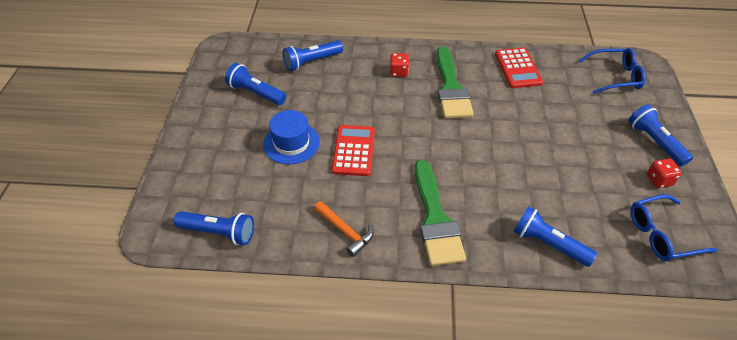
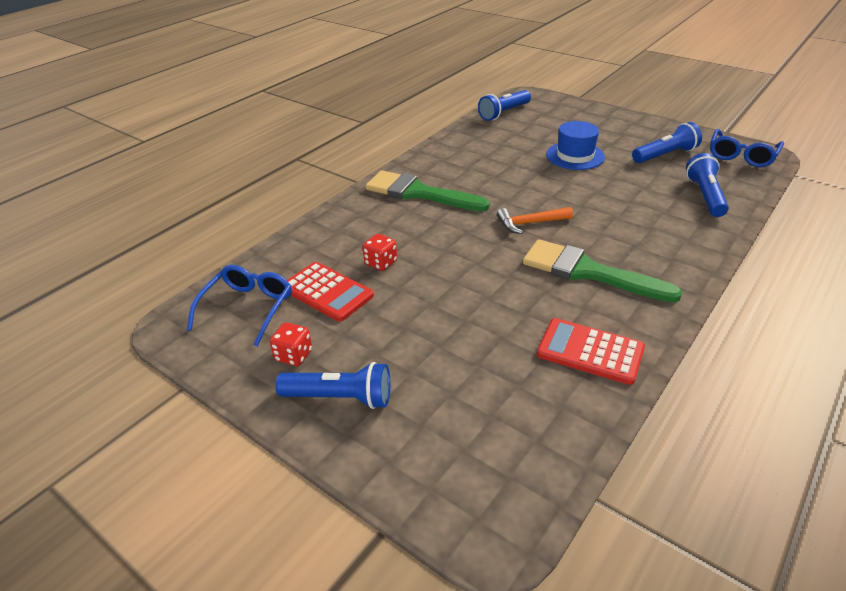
camera: 125 degrees right, 10 degrees down
orange hammer [314,201,374,257] -> orange hammer moved to [497,207,573,234]
red calculator [332,125,375,176] -> red calculator moved to [287,262,374,322]
red dice [390,53,409,77] -> red dice moved to [363,234,397,271]
blue flashlight [513,206,597,267] -> none
blue glasses [578,48,645,94] -> blue glasses moved to [710,129,784,167]

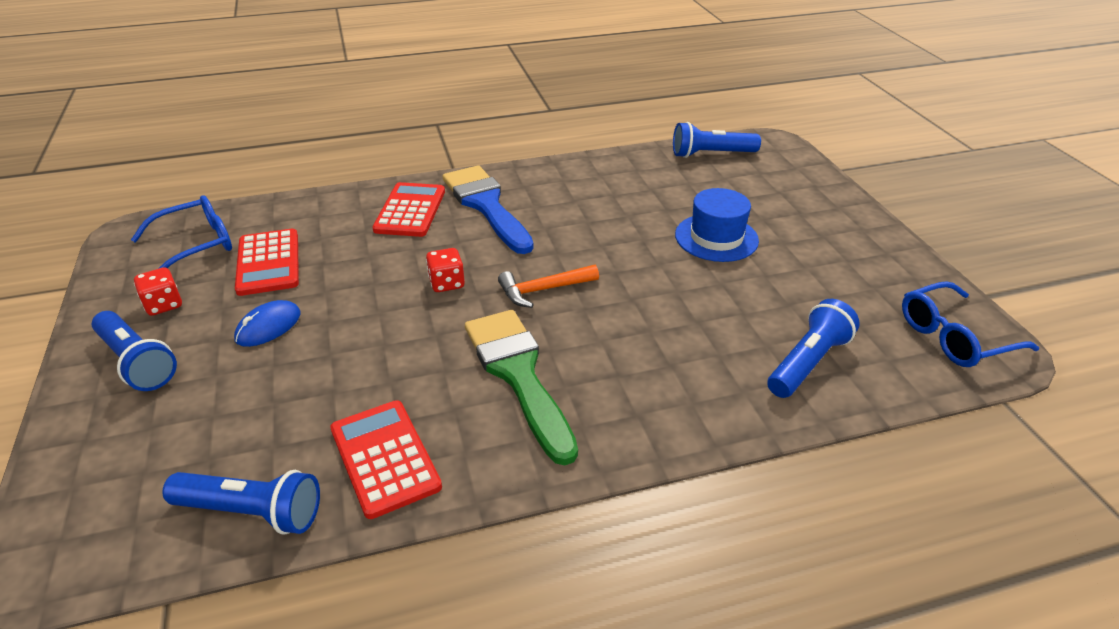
camera: 35 degrees right, 0 degrees up
red dice [363,234,397,271] -> red dice moved to [426,248,465,292]
green brush [365,170,490,211] -> blue brush [443,165,534,254]
orange hammer [497,207,573,234] -> orange hammer turned 45 degrees counterclockwise [498,265,599,308]
blue flashlight [632,122,702,163] -> blue flashlight moved to [163,470,320,535]
none -> blue mouse [234,300,301,347]
none -> red calculator [372,182,445,237]

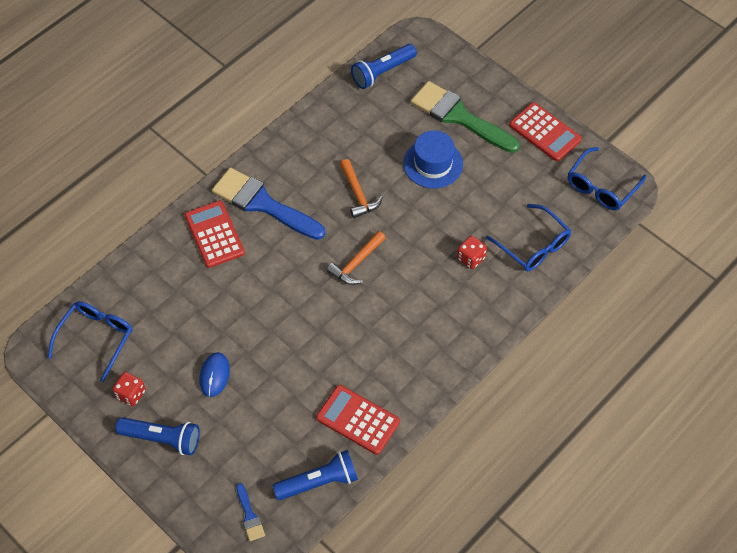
camera: 30 degrees left, 20 degrees up
red calculator [235,229,299,296] -> red calculator moved to [509,102,582,162]
red dice [426,248,465,292] -> red dice moved to [457,236,487,269]
green brush [465,310,578,465] -> green brush moved to [411,81,520,153]
blue flashlight [767,299,860,398] -> blue glasses [486,204,571,272]
none -> blue brush [236,483,265,541]
none -> orange hammer [340,159,383,218]

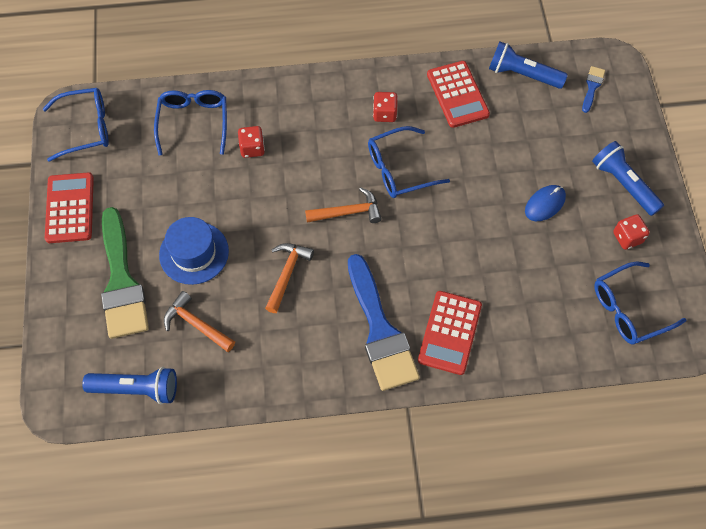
camera: 140 degrees left, 5 degrees up
none -> orange hammer [164,291,235,352]
none -> blue glasses [368,126,450,198]
none -> red dice [373,92,398,122]

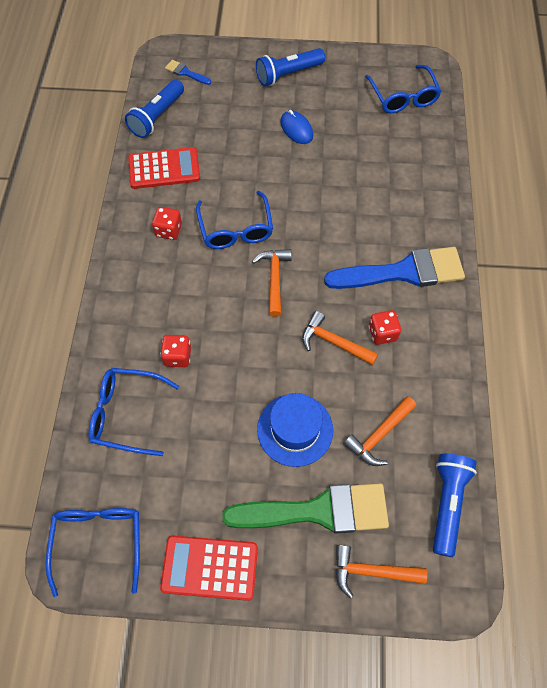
camera: 80 degrees left, 0 degrees up
red calculator [418,291,482,375] -> none
red dice [613,214,650,250] -> red dice moved to [369,310,401,345]
none -> orange hammer [335,545,427,599]

